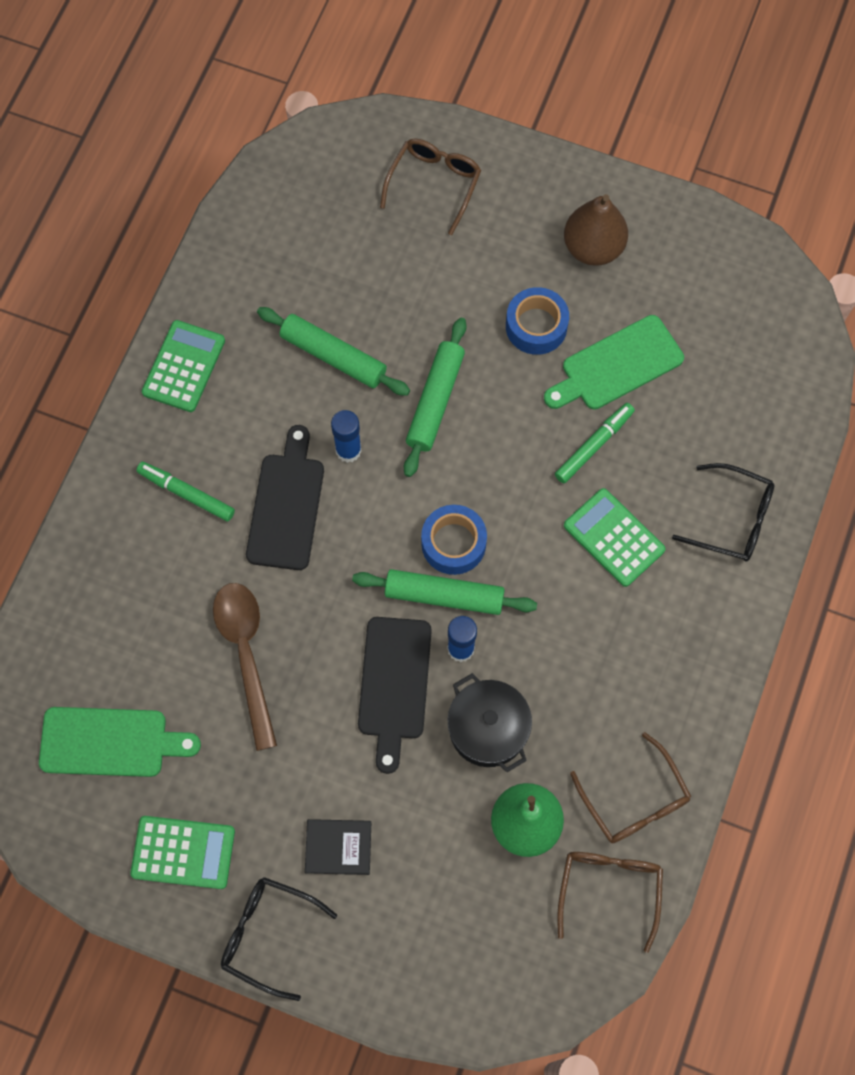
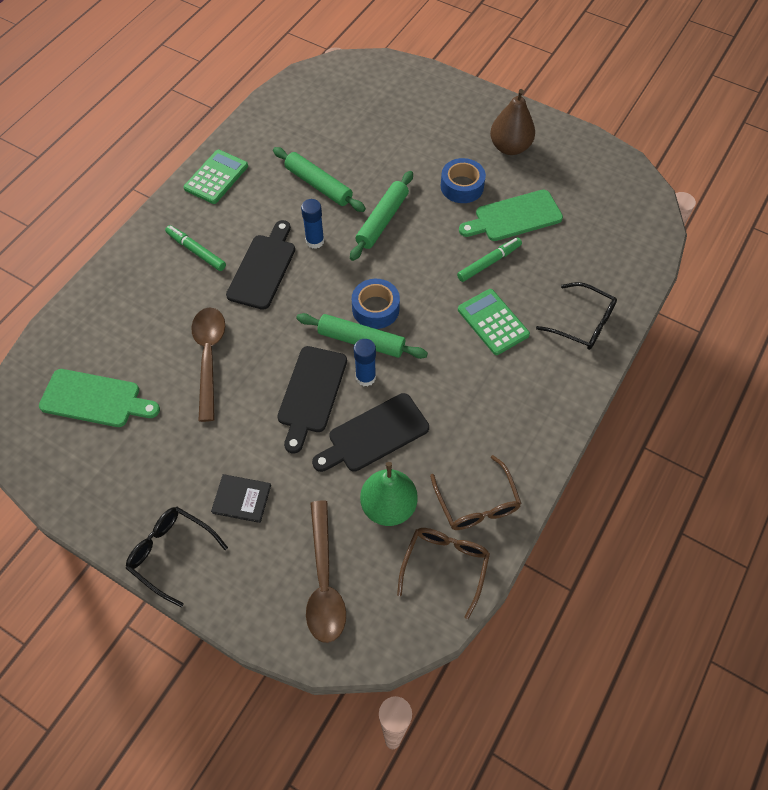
camera: 10 degrees right, 10 degrees down
green calculator [130,816,235,889] -> none
brown glasses [380,139,481,235] -> none
black pot [448,673,532,772] -> black cutting board [312,393,429,472]
none -> brown spoon [306,501,346,643]

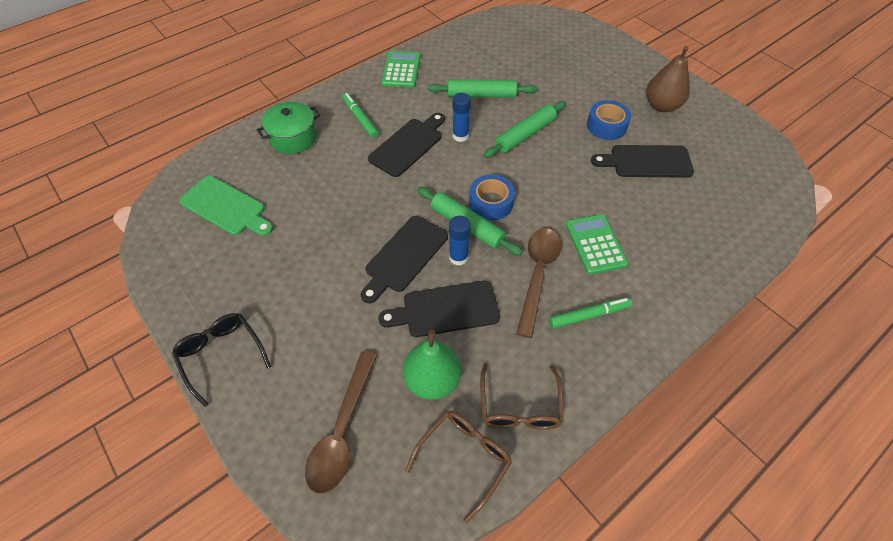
camera: 20 degrees right, 5 degrees down
green calculator [184,150,248,204] -> green calculator turned 45 degrees counterclockwise [381,51,420,88]
brown spoon [191,308,225,422] -> brown spoon moved to [516,229,561,338]
black book [211,474,271,523] -> none
green rolling pin [273,147,366,212] -> green rolling pin turned 60 degrees counterclockwise [428,79,537,98]
green marker [457,237,522,282] -> green marker moved to [549,297,632,329]
green cutting board [459,190,563,241] -> black cutting board [591,145,694,178]
black glasses [536,282,617,350] -> none
none -> green pot [257,102,320,154]

